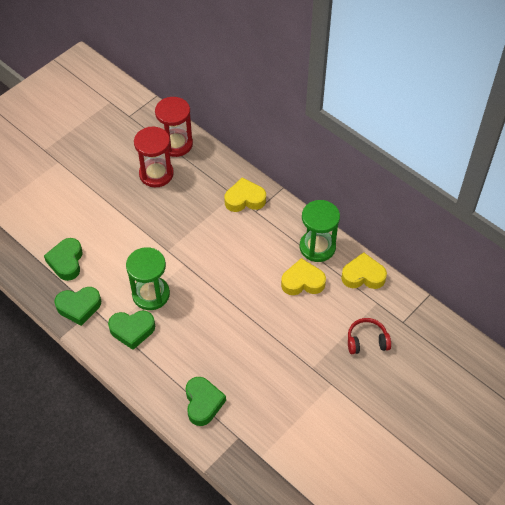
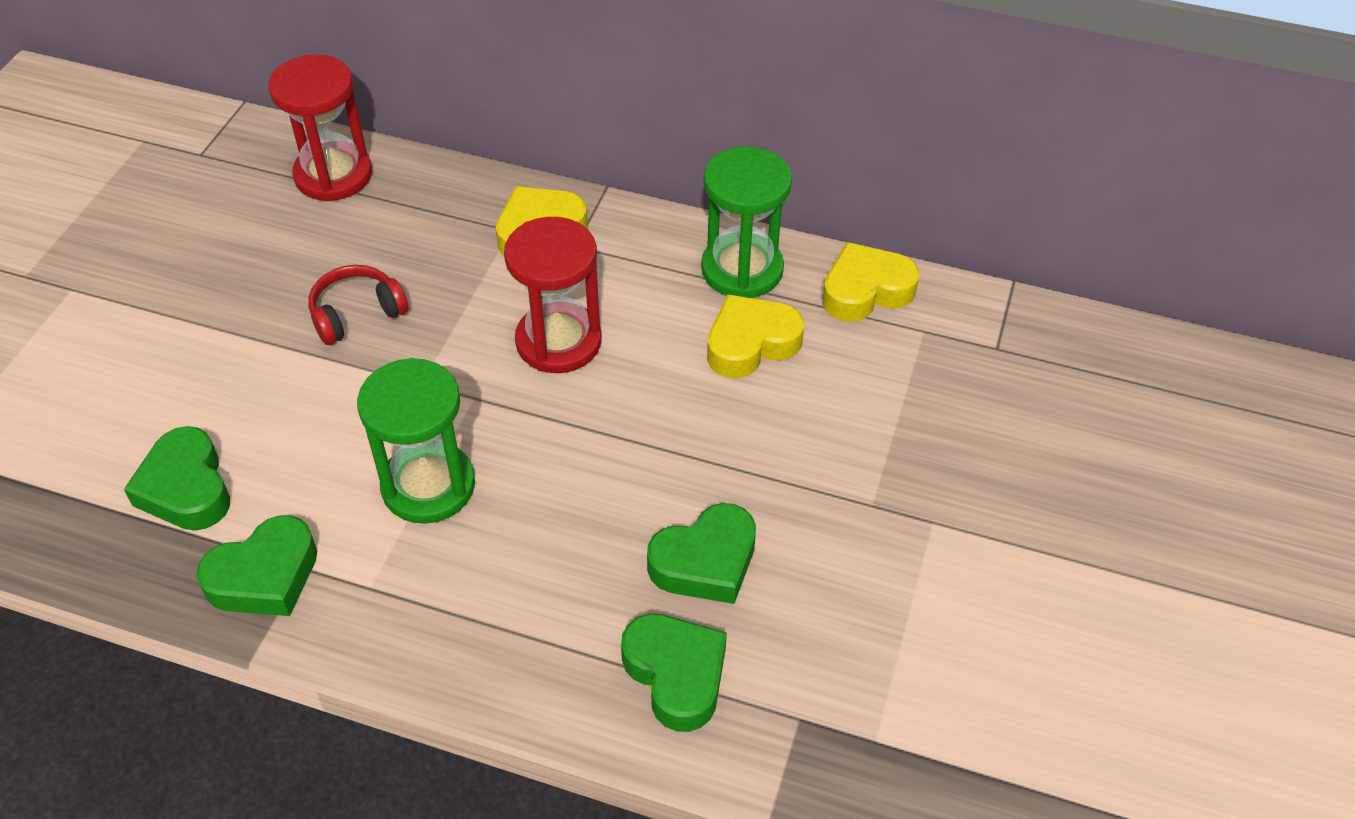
camera: 25 degrees left, 5 degrees down
green heart [108,311,155,350] -> green heart moved to [647,503,756,604]
red hourglass [134,127,174,187] -> red hourglass moved to [504,217,602,373]
red headphones [348,318,391,354] -> red headphones moved to [308,265,408,345]

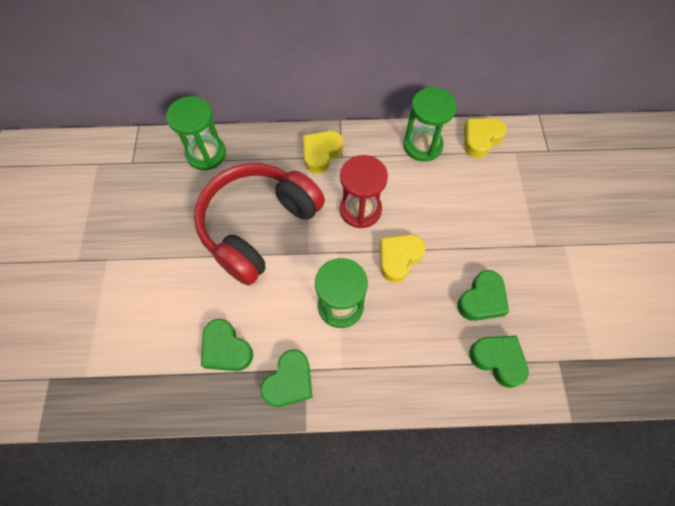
camera: 20 degrees left, 15 degrees up
red hourglass [268,55,372,201] -> green hourglass [166,96,226,170]
red headphones [308,265,408,345] -> red headphones [194,163,325,286], size x2.49
yellow heart [707,294,804,378] -> yellow heart moved to [380,234,426,283]

